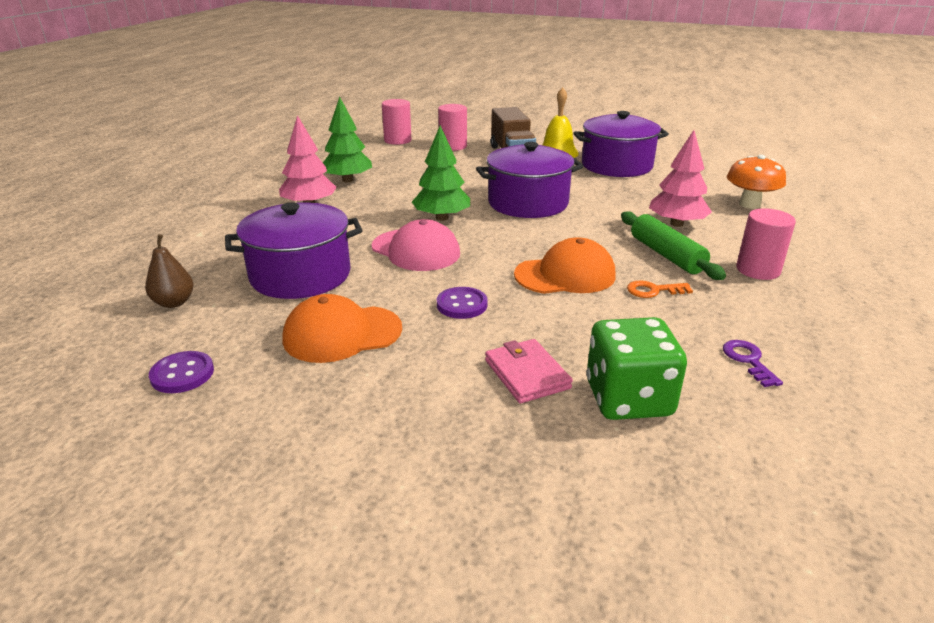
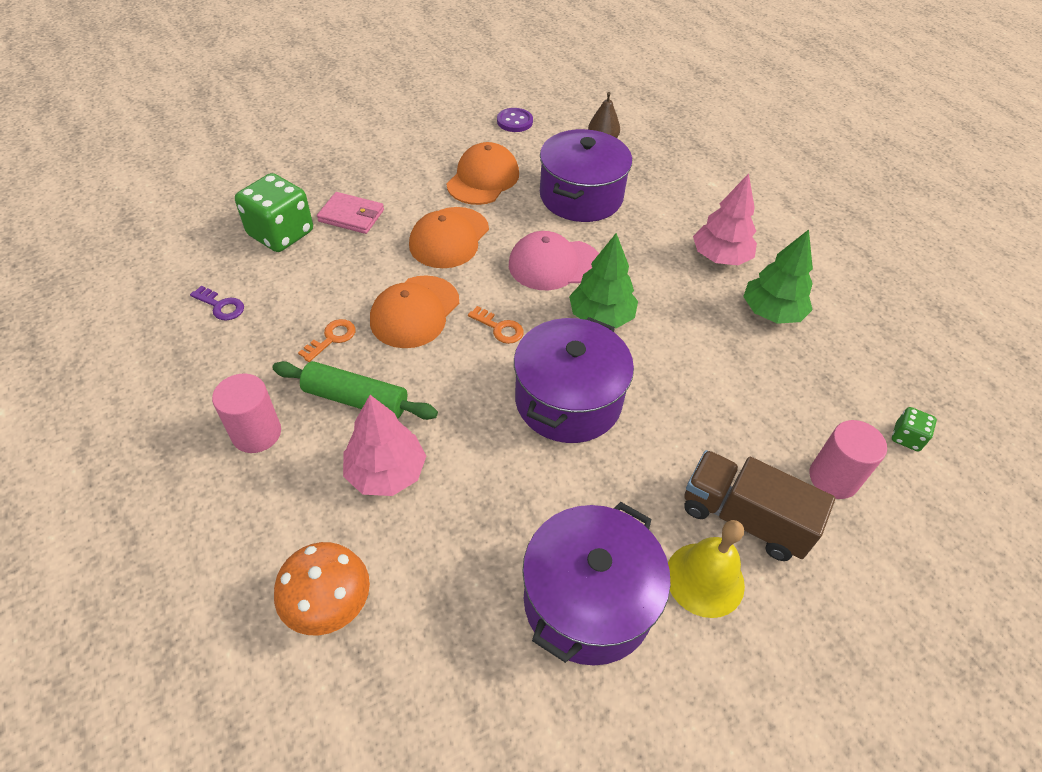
camera: 130 degrees right, 20 degrees up
pink cylinder [382,99,411,145] -> green dice [892,407,937,451]
purple button [437,287,488,319] -> orange cap [409,207,489,268]
none -> orange key [468,306,524,344]

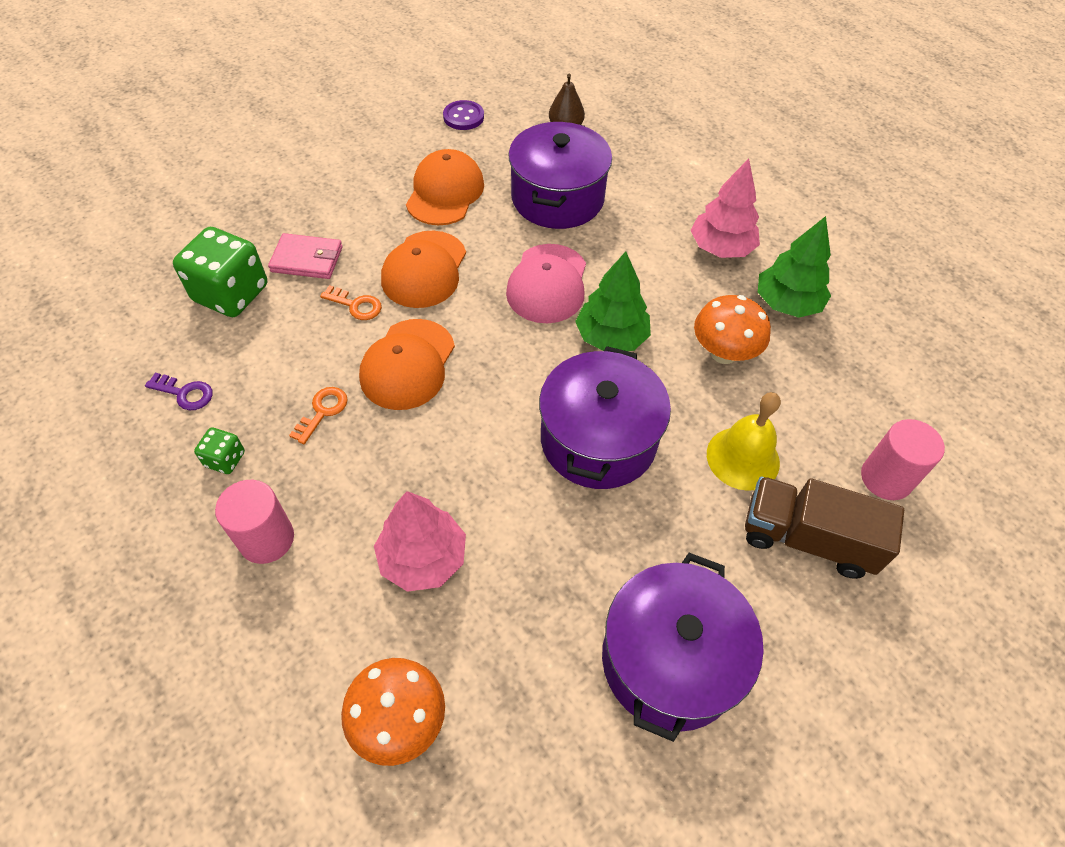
camera: 10 degrees left, 5 degrees up
green rolling pin [272,361,438,420] -> none
orange key [468,306,524,344] -> orange key moved to [320,285,382,320]
pink cap [509,231,599,290] -> pink cap turned 60 degrees counterclockwise [506,244,586,323]
yellow bell [668,520,745,618] -> yellow bell moved to [707,392,781,491]
green dice [892,407,937,451] -> green dice moved to [194,428,245,474]
none -> orange mushroom [694,295,771,364]

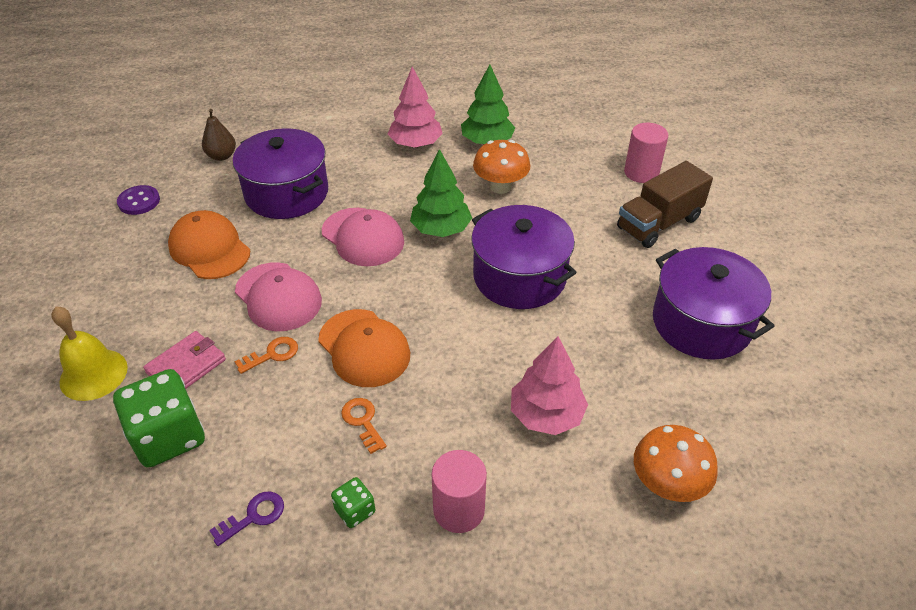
camera: 55 degrees left, 10 degrees down
orange cap [381,231,466,308] -> pink cap [235,262,322,331]
yellow bell [707,392,781,491] -> yellow bell moved to [51,307,128,401]

